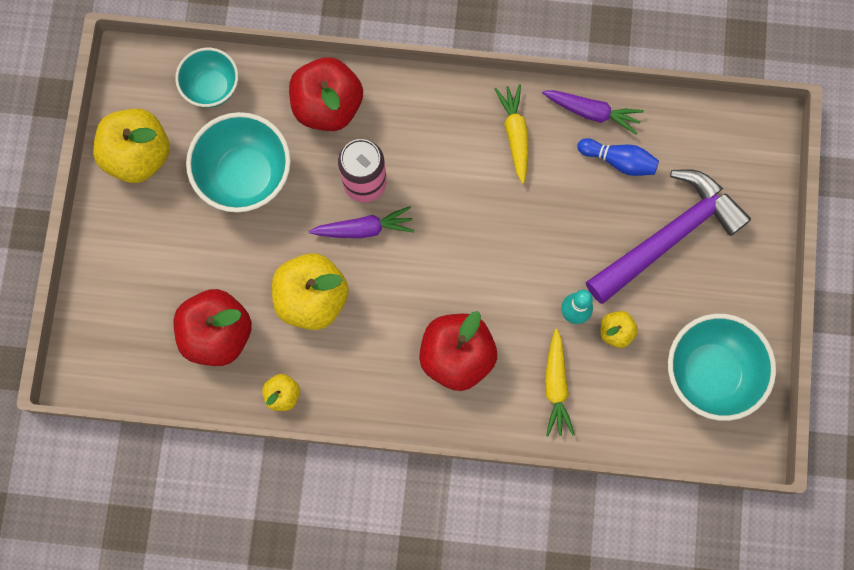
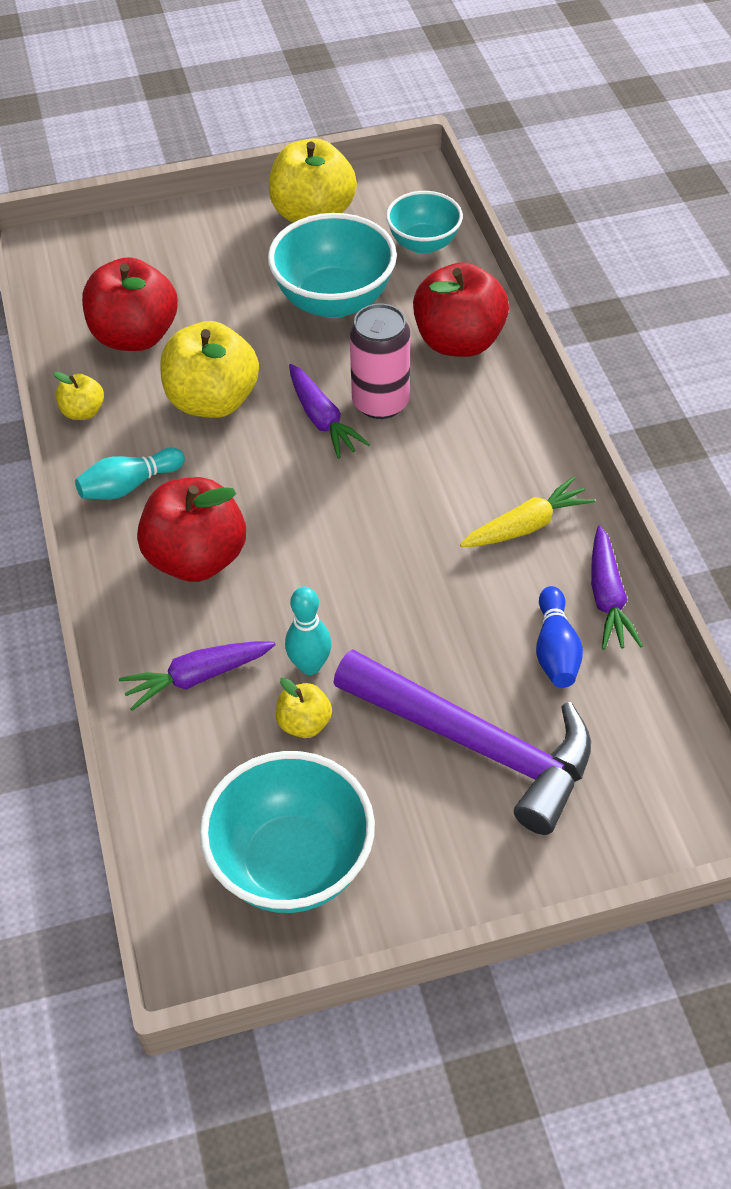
camera: 70 degrees right, 25 degrees down
yellow carrot [545,329,575,436] -> purple carrot [119,641,276,711]
none -> turquoise bowling pin [75,448,185,500]

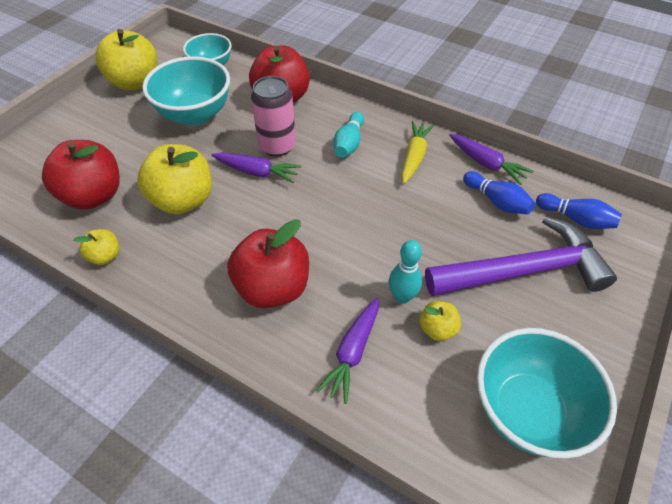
camera: 45 degrees left, 0 degrees up
turquoise bowling pin [75,448,185,500] -> turquoise bowling pin moved to [334,112,364,158]
none -> blue bowling pin [536,193,622,229]

